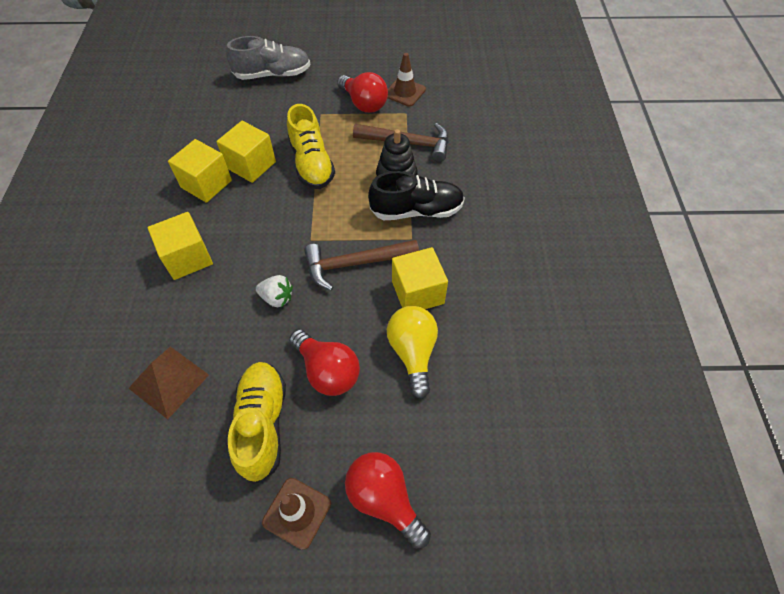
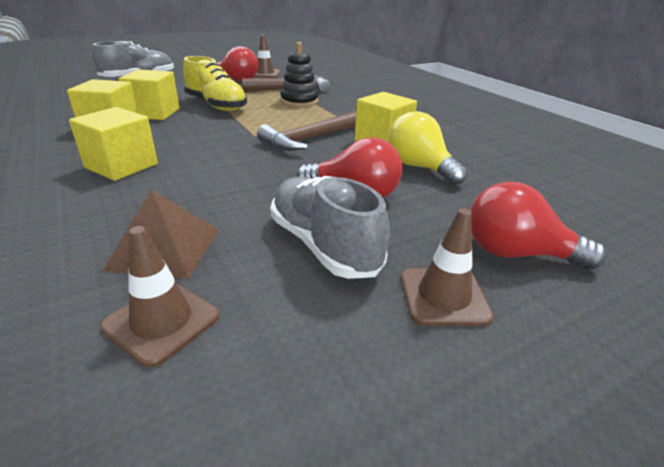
camera: 30 degrees left, 25 degrees down
yellow shoe [228,362,286,483] -> grey shoe [270,176,390,279]
white strawberry [256,275,293,307] -> none
black shoe [368,171,465,220] -> none
none -> brown traffic cone [100,226,220,368]

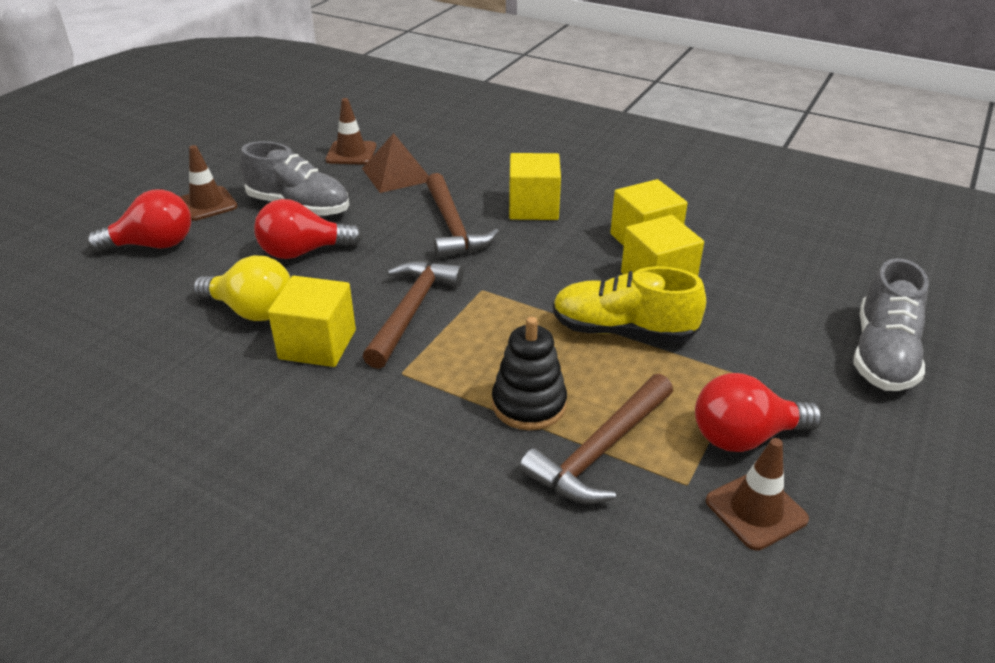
camera: 150 degrees right, 5 degrees up
none -> brown hammer [426,173,499,259]

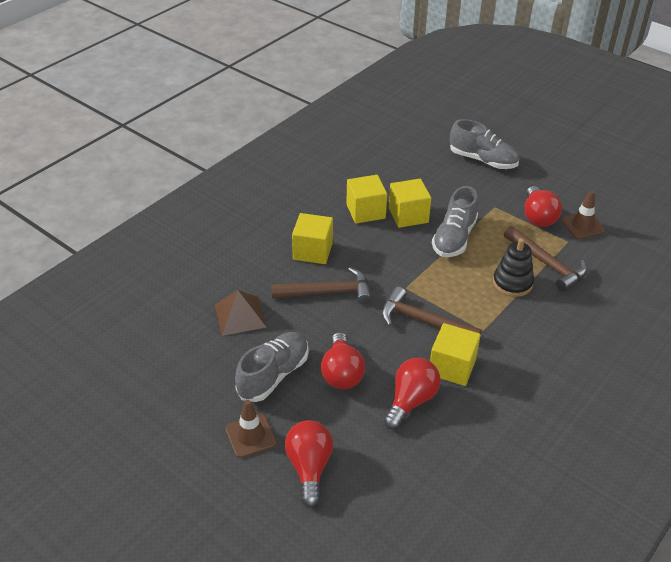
camera: 80 degrees left, 5 degrees up
yellow light bulb [193,255,290,321] -> red light bulb [384,358,441,430]
brown traffic cone [326,98,376,165] -> none
yellow shoe [553,266,706,342] -> grey shoe [432,186,478,257]

